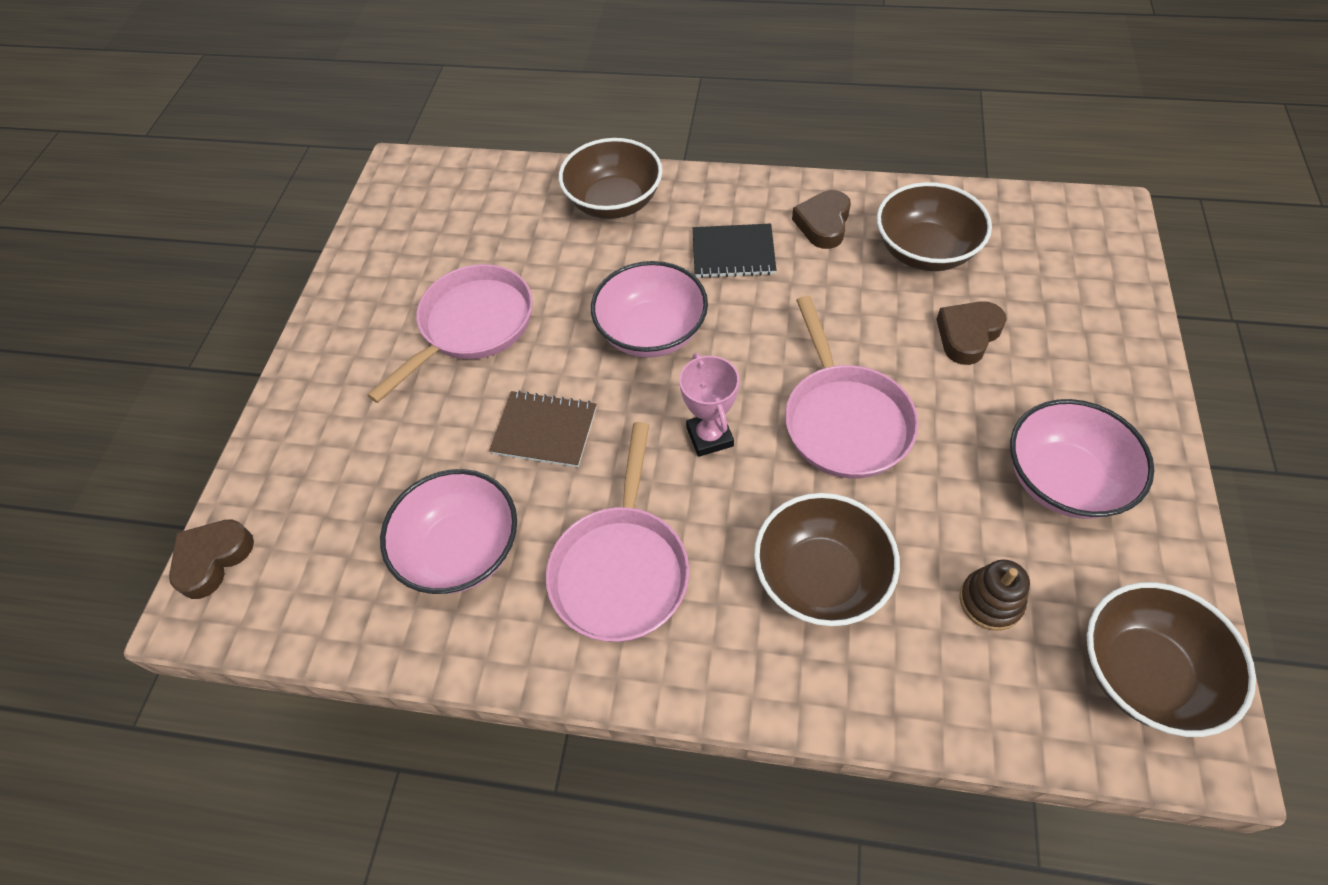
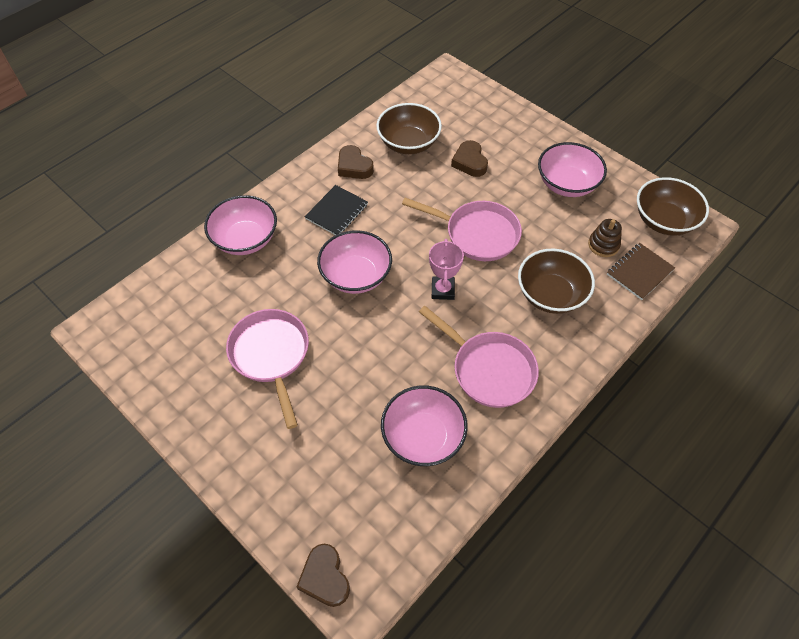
camera: 60 degrees left, 0 degrees up
brown notebook [489,390,597,467] -> brown notebook moved to [607,243,675,300]
brown bowl [559,138,662,219] -> pink bowl [204,195,277,255]
pink trophy [679,353,739,457] -> pink trophy turned 75 degrees clockwise [429,239,464,300]

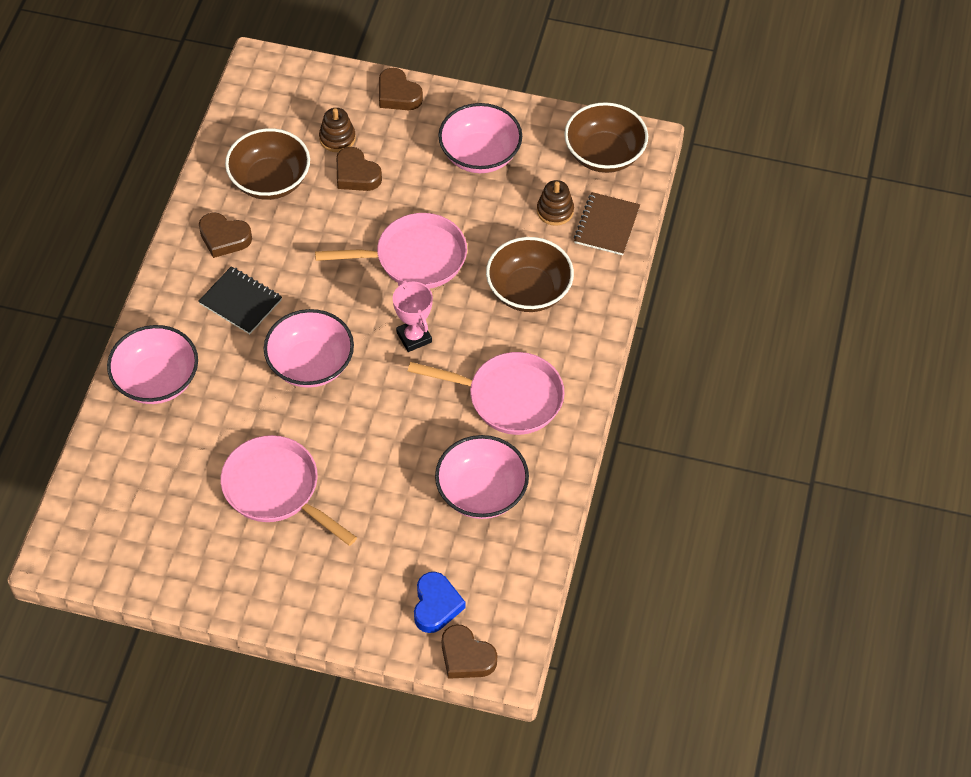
camera: 30 degrees left, 0 degrees up
black notebook [305,185,368,235] -> black notebook turned 60 degrees counterclockwise [198,266,282,334]
none -> brown stacking toy [319,108,356,152]
none -> brown heart [379,68,423,110]
none -> blue heart [414,572,465,633]

